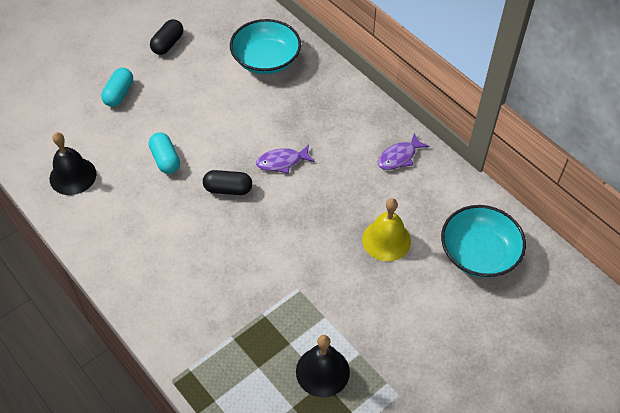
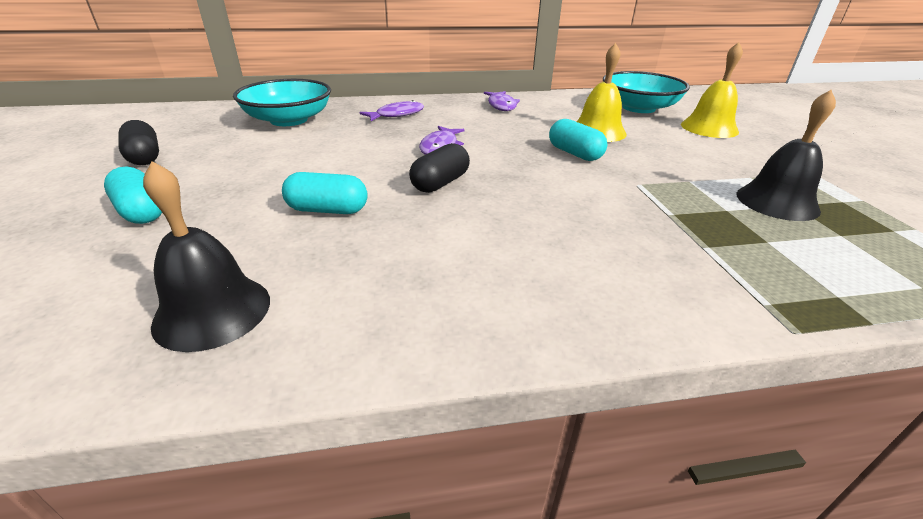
camera: 60 degrees left, 20 degrees down
none -> purple fish [360,100,424,121]
none -> turquoise capsule [549,119,607,161]
none -> yellow bell [681,42,743,138]

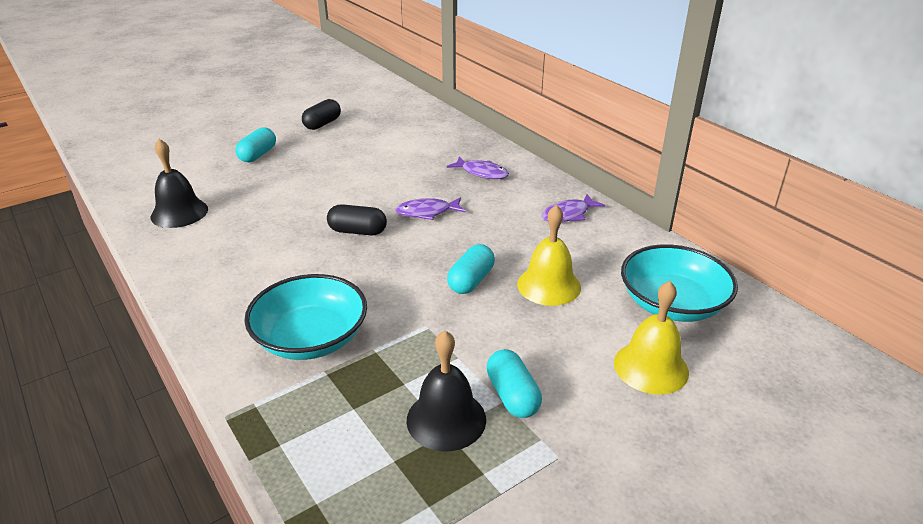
camera: 65 degrees right, 0 degrees up
turquoise bowl [233,79,331,126] -> turquoise bowl moved to [244,274,367,360]
turquoise capsule [282,172,368,214] -> turquoise capsule moved to [486,349,542,418]

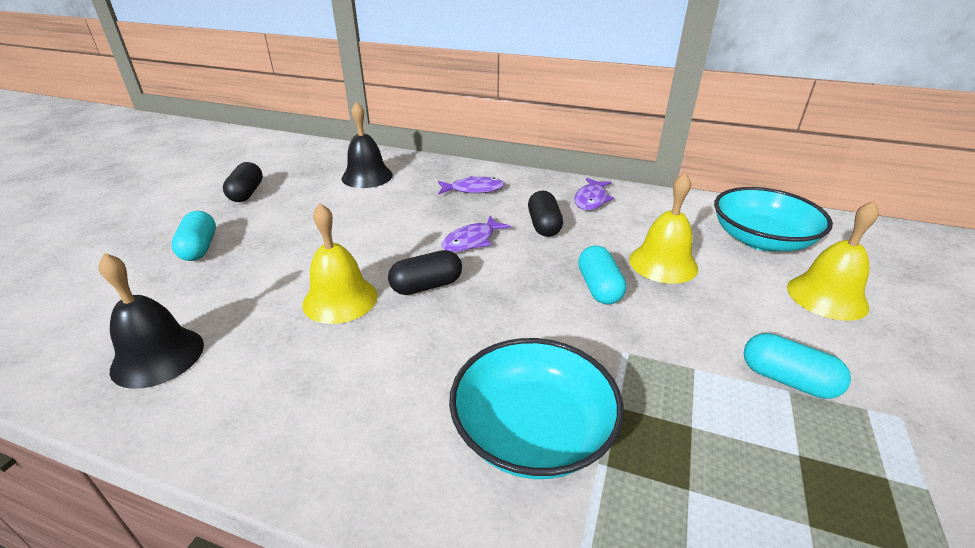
camera: 35 degrees left, 0 degrees up
black bell [406,330,486,451] -> black bell moved to [342,102,393,188]
none -> yellow bell [302,203,378,324]
none -> black capsule [528,191,563,237]

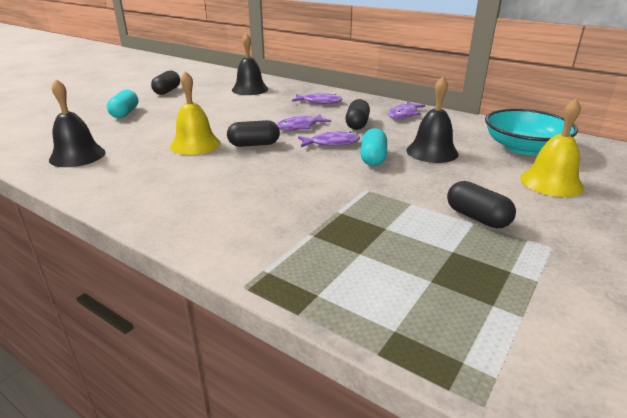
camera: 15 degrees right, 5 degrees down
turquoise bowl [449,338,624,479] -> none
yellow bell [629,173,698,284] -> black bell [406,76,459,163]
turquoise capsule [744,333,851,399] -> black capsule [447,181,516,228]
none -> purple fish [298,132,360,147]

